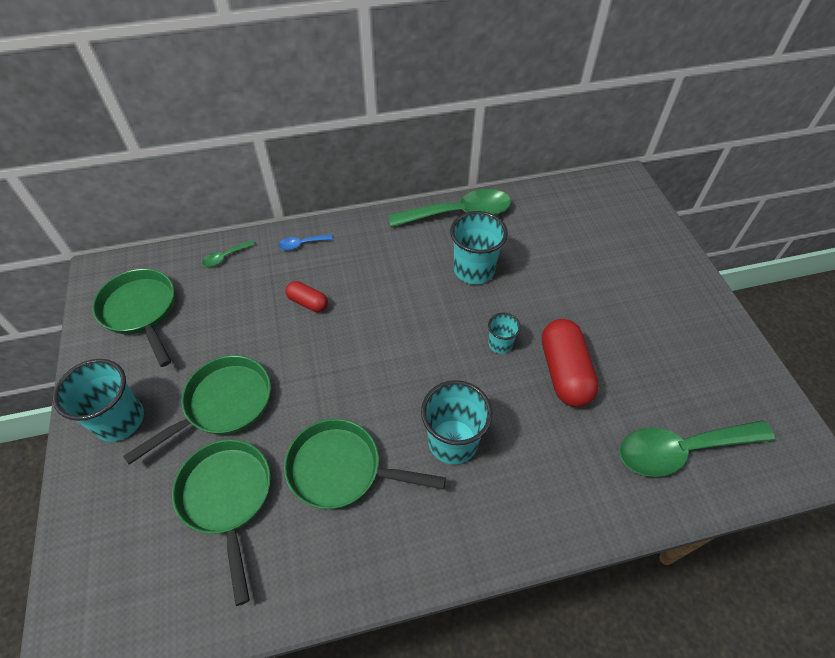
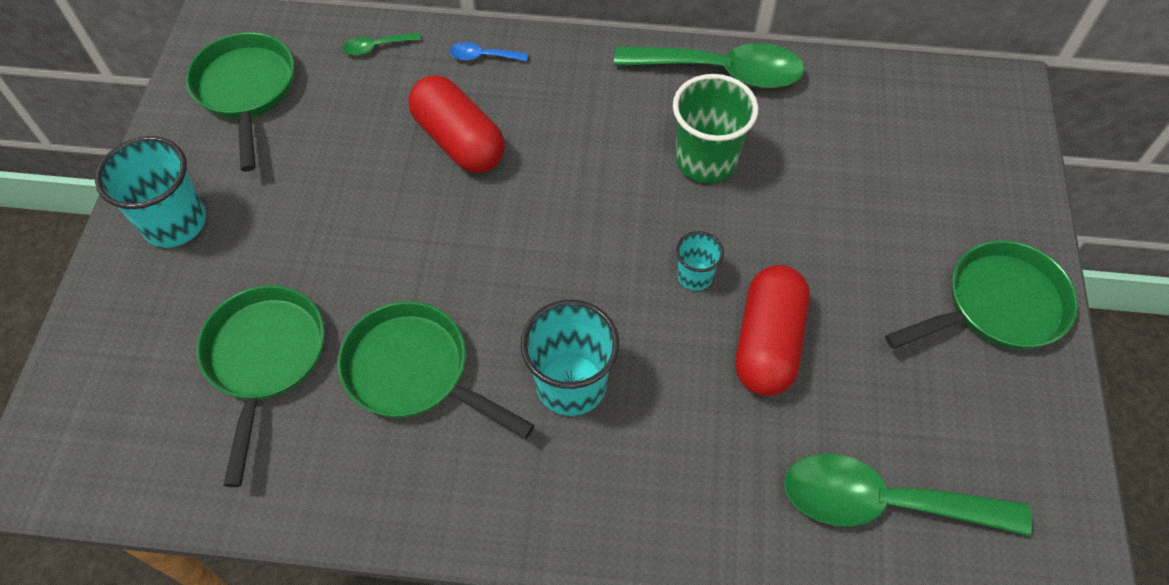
camera: 20 degrees right, 5 degrees up
green pan [123,355,271,465] -> green pan moved to [885,240,1078,350]
red capsule [285,281,328,312] -> red capsule [408,75,505,173], size x1.85
turquoise cup [450,211,508,284] -> green cup [673,74,758,183]

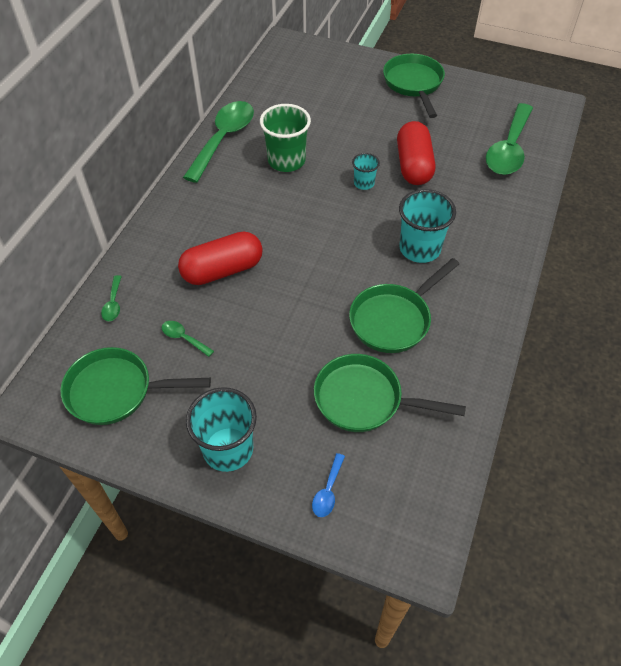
camera: 75 degrees left, 5 degrees down
blue spoon [449,42,528,61] -> blue spoon moved to [312,453,345,517]
red capsule [736,265,810,396] -> red capsule turned 60 degrees clockwise [397,121,435,185]
none -> green spoon [162,321,214,357]

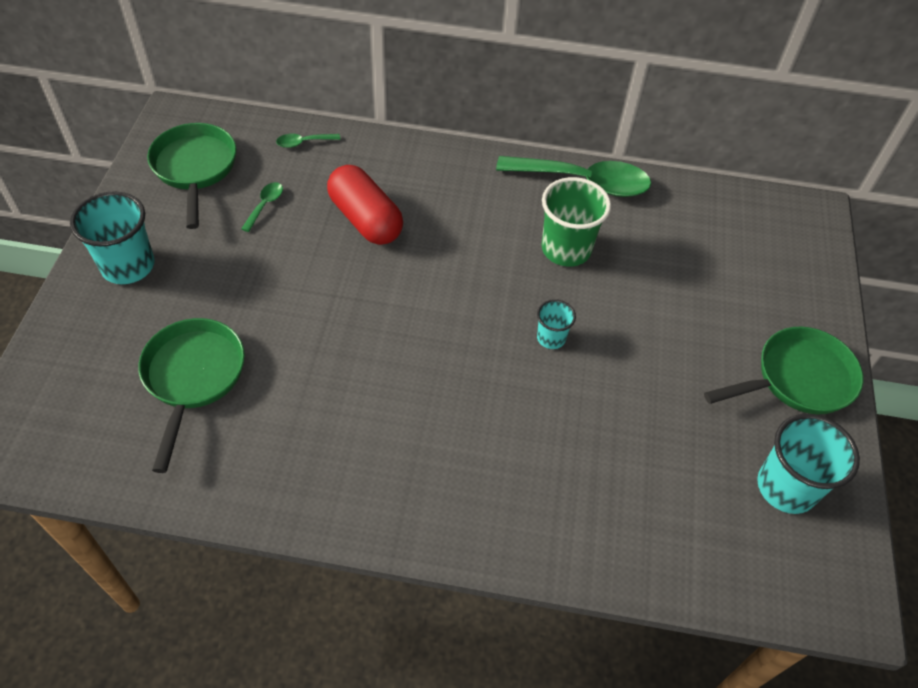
camera: 75 degrees right, 0 degrees up
blue spoon [312,453,345,517] -> none
green pan [349,258,459,353] -> none
red capsule [397,121,435,185] -> none
turquoise cup [399,189,456,263] -> turquoise cup moved to [757,413,860,514]
green spoon [486,103,533,175] -> none

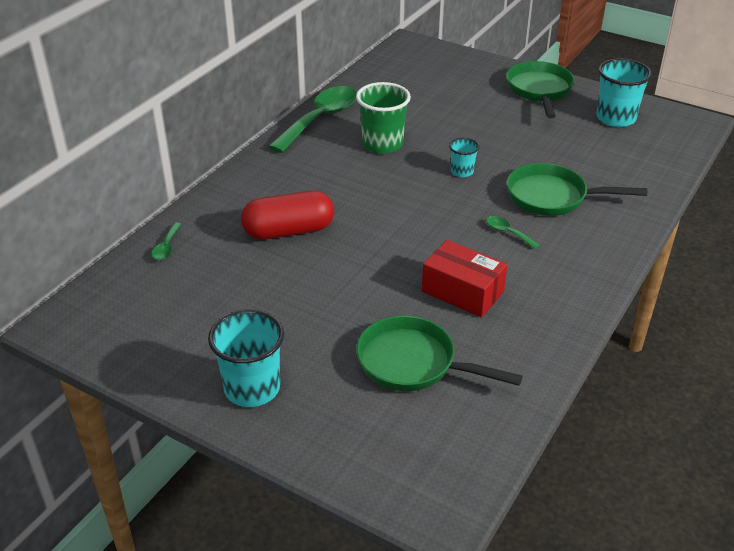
camera: 65 degrees left, 15 degrees down
green pan [147,123,236,229] -> green pan moved to [507,163,647,216]
green spoon [241,182,283,232] -> green spoon moved to [486,216,540,249]
none -> red box [422,240,507,317]

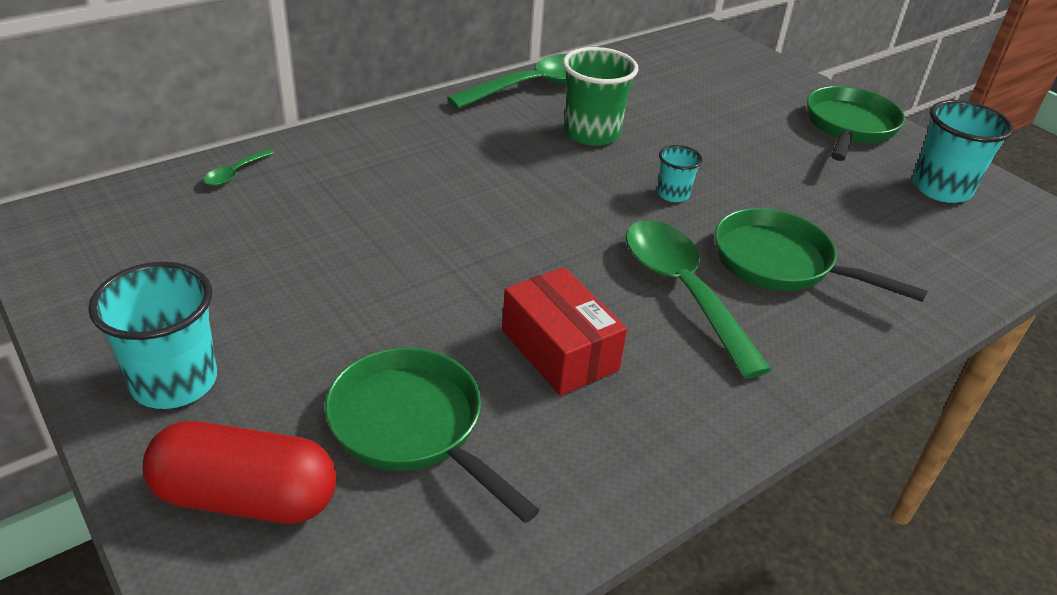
camera: 20 degrees right, 0 degrees up
red capsule [241,191,334,240] -> red capsule moved to [143,421,337,524]
green spoon [486,216,540,249] -> green spoon [626,220,772,379], size x2.38

